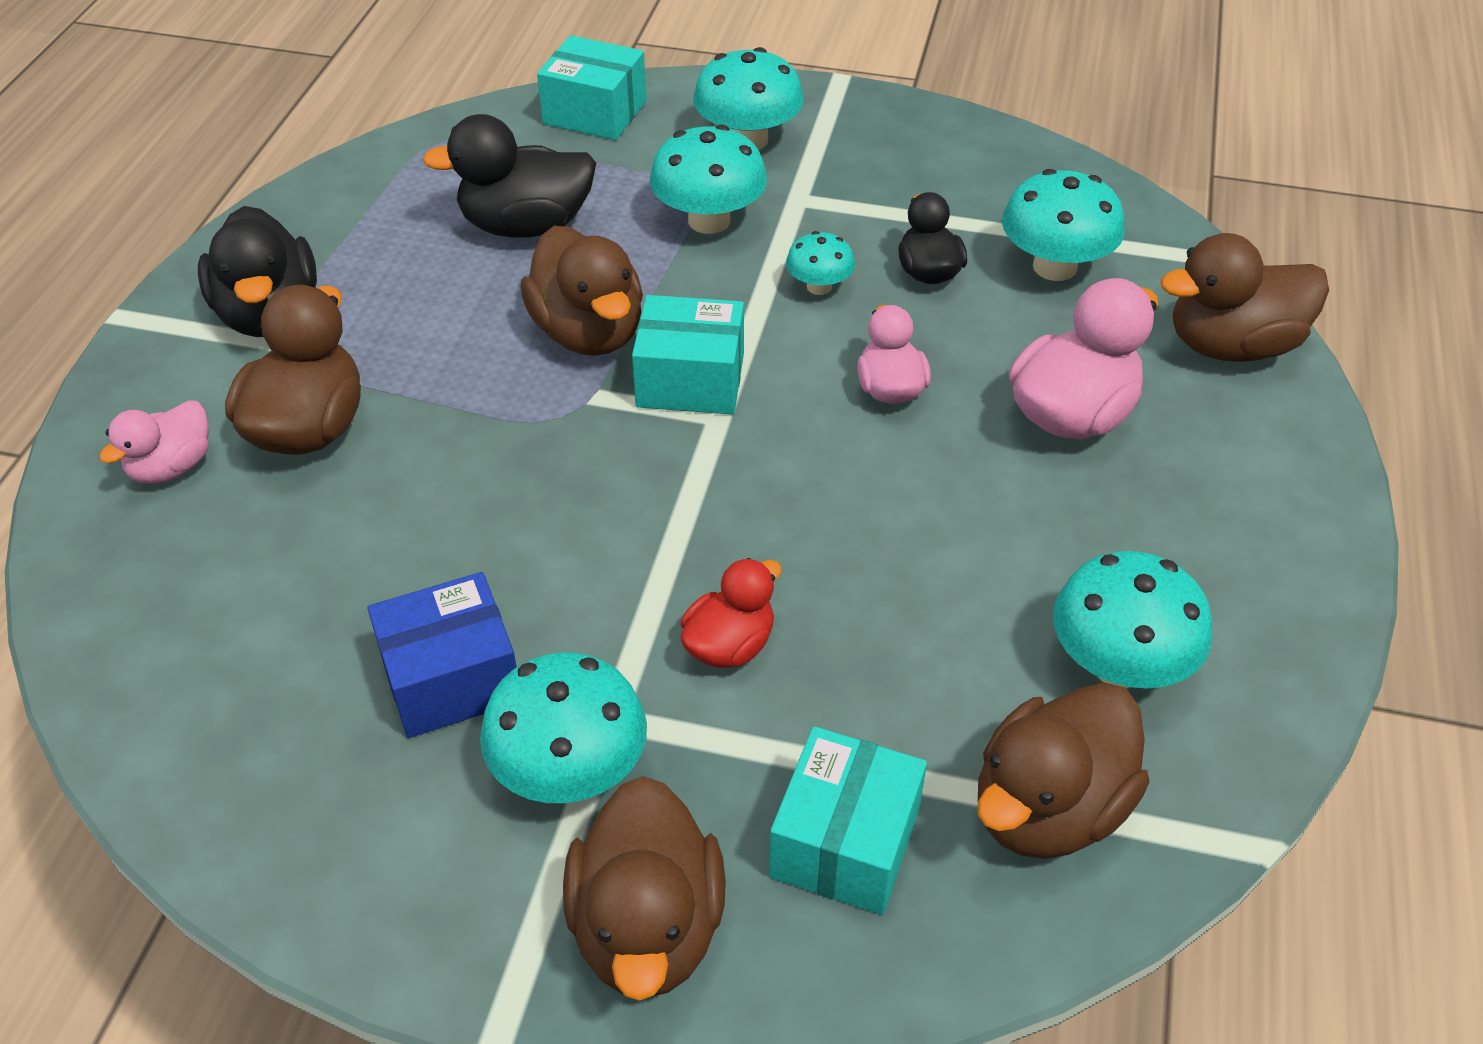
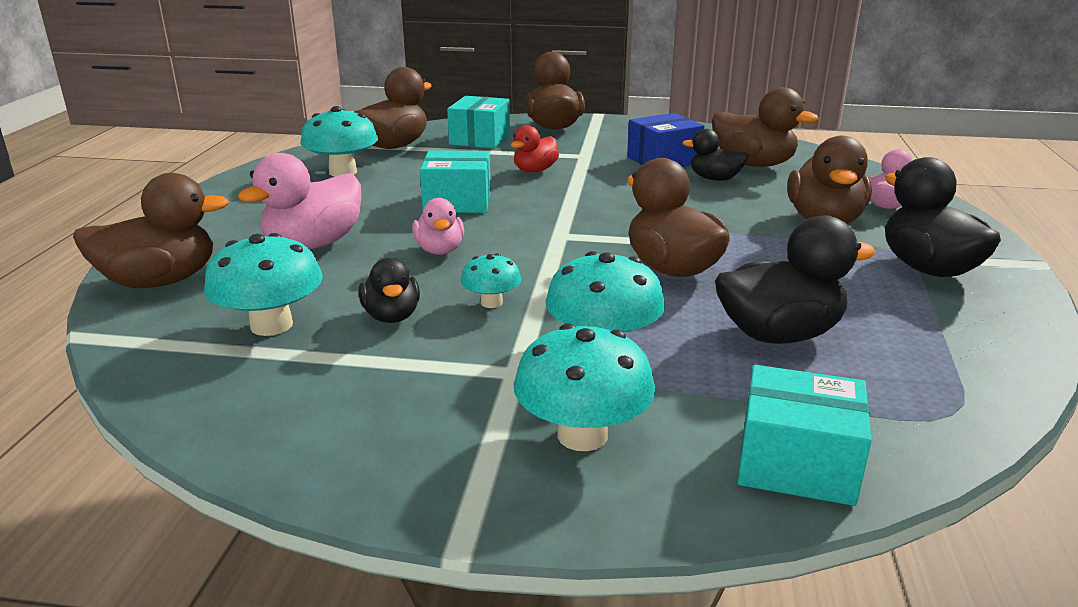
camera: 175 degrees right, 20 degrees down
turquoise mushroom [480,652,647,803] -> none
turquoise box [632,295,744,415] -> turquoise box moved to [420,150,491,213]
none -> black duck [682,129,749,181]
none -> brown duck [712,87,819,167]

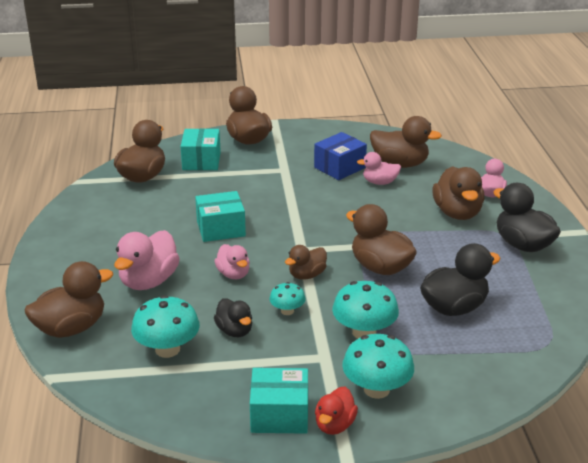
camera: 15 degrees left, 5 degrees up
turquoise mushroom [300,106,378,176] -> none
red duck [511,125,559,172] -> red duck moved to [315,387,358,435]
black duck [682,129,749,181] -> pink duck [357,152,401,185]
turquoise box [738,365,872,506] -> turquoise box moved to [250,368,308,434]
none -> brown duck [285,245,327,280]

